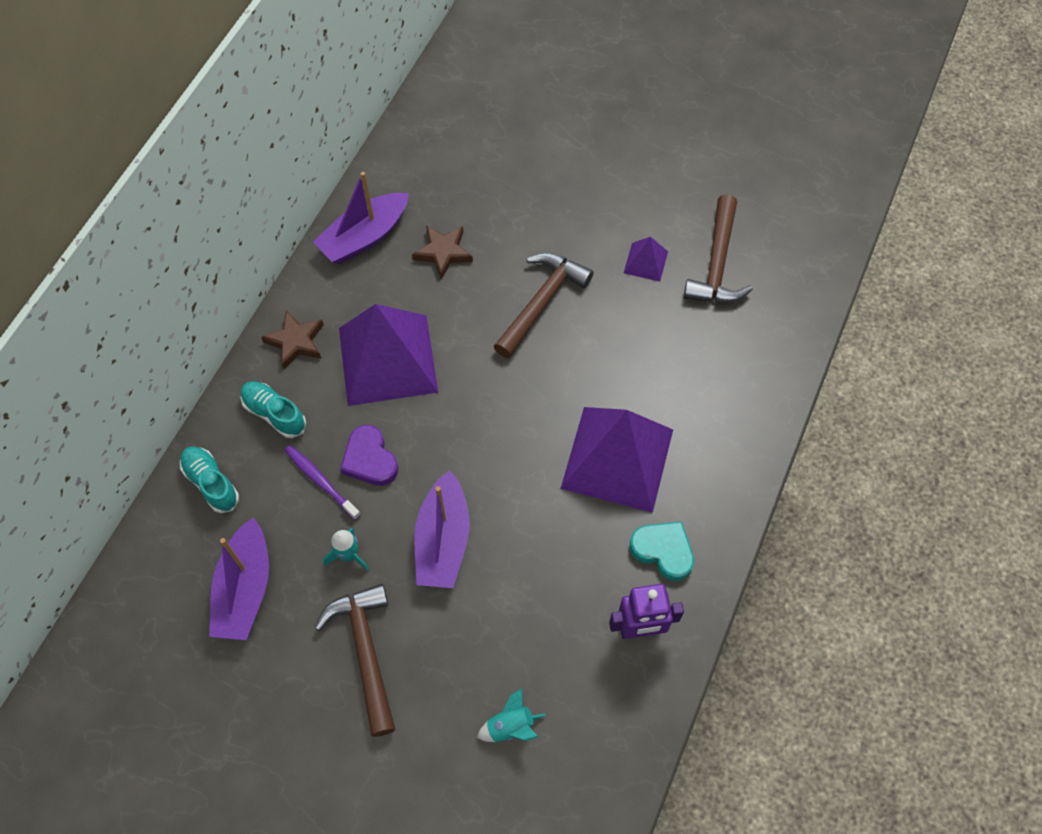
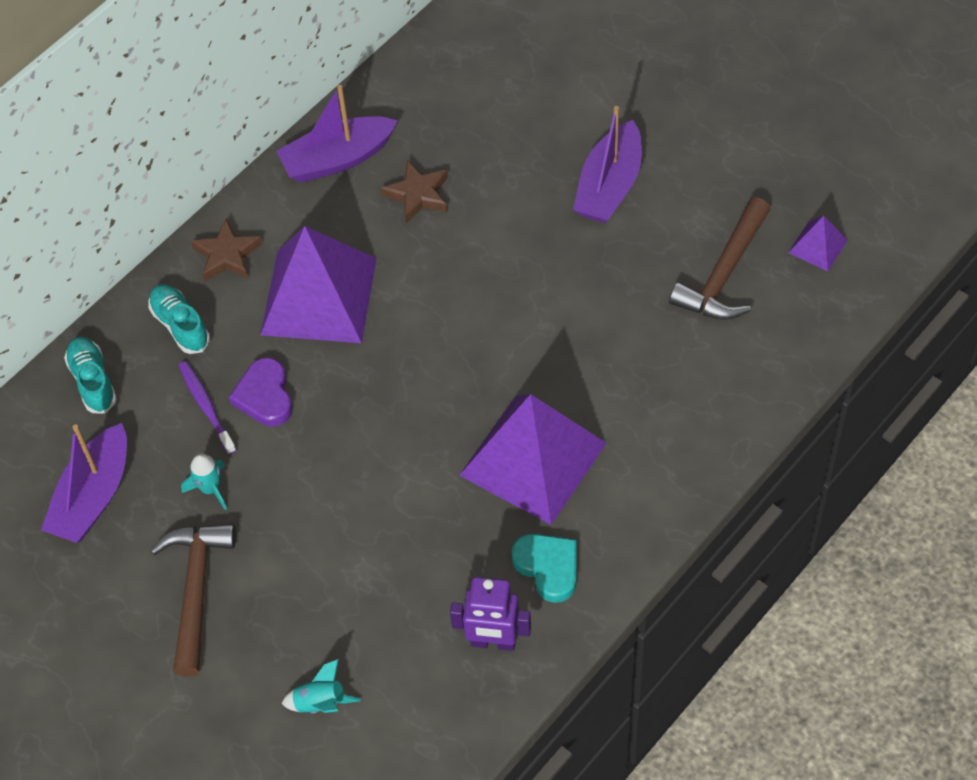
camera: 20 degrees right, 5 degrees down
purple boat [414,470,469,588] -> purple boat moved to [573,106,642,223]
brown hammer [493,253,593,358] -> none
purple pyramid [624,237,668,282] -> purple pyramid moved to [788,216,848,271]

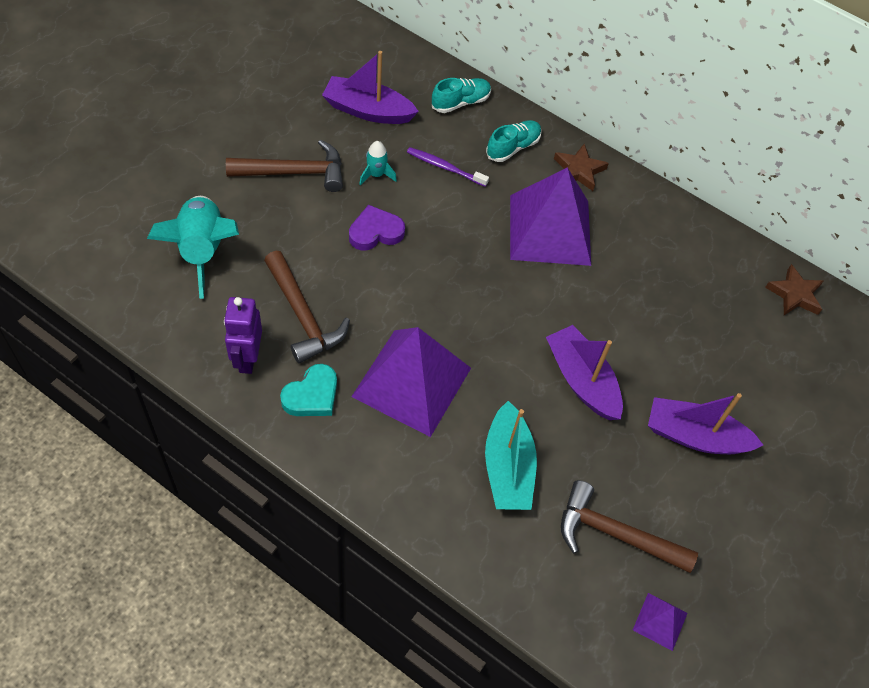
camera: 75 degrees right, 0 degrees up
purple toothbrush [178,361,236,455] -> purple toothbrush turned 120 degrees counterclockwise [407,147,489,187]
purple heart [229,358,293,427] -> purple heart moved to [349,205,405,251]
purple boat [276,85,398,183] -> purple boat moved to [546,325,623,420]
turquoise rocket [281,659,361,713] -> turquoise rocket [147,196,239,299], size x2.10
brown star [381,160,448,223] -> brown star moved to [765,264,823,315]
none -> brown hammer [264,251,350,364]
none -> turquoise boat [485,401,537,510]

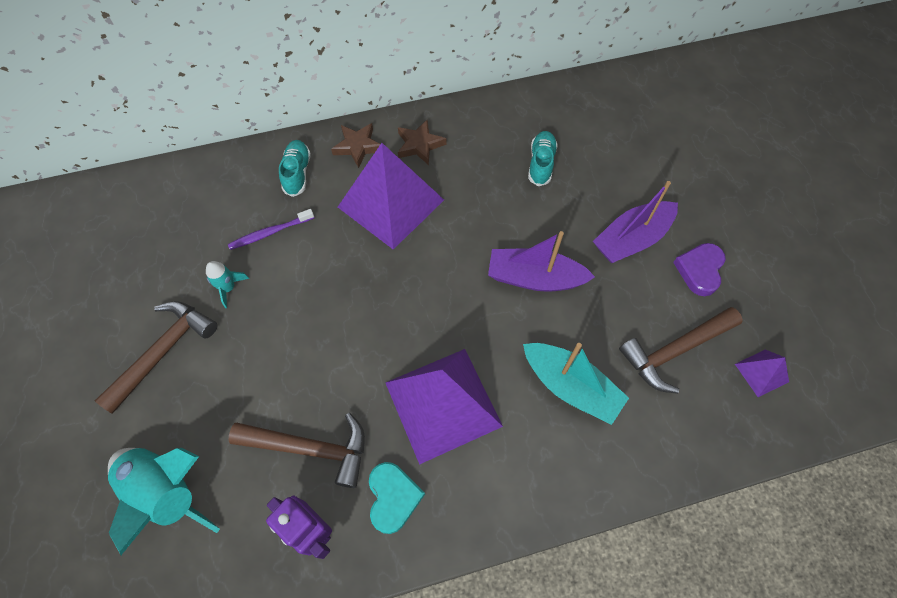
camera: 45 degrees left, 5 degrees up
purple boat [322,51,419,124] -> none
purple heart [349,205,405,251] -> purple heart moved to [673,243,726,296]
turquoise shoe [432,78,491,113] -> turquoise shoe moved to [528,131,558,186]
brown star [765,264,823,315] -> brown star moved to [398,120,446,165]

